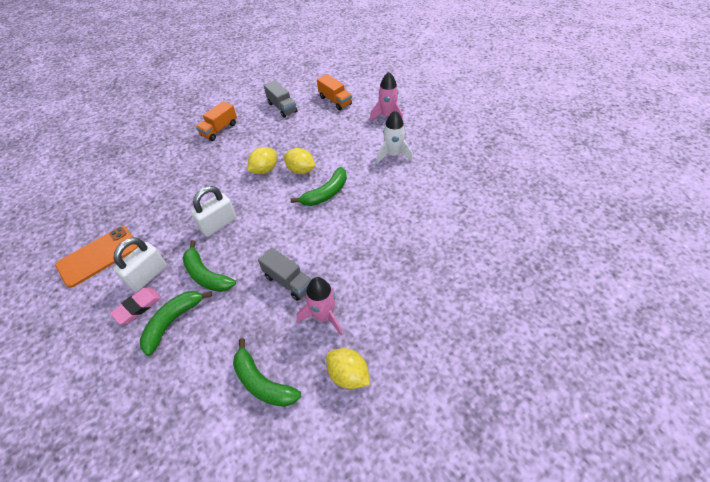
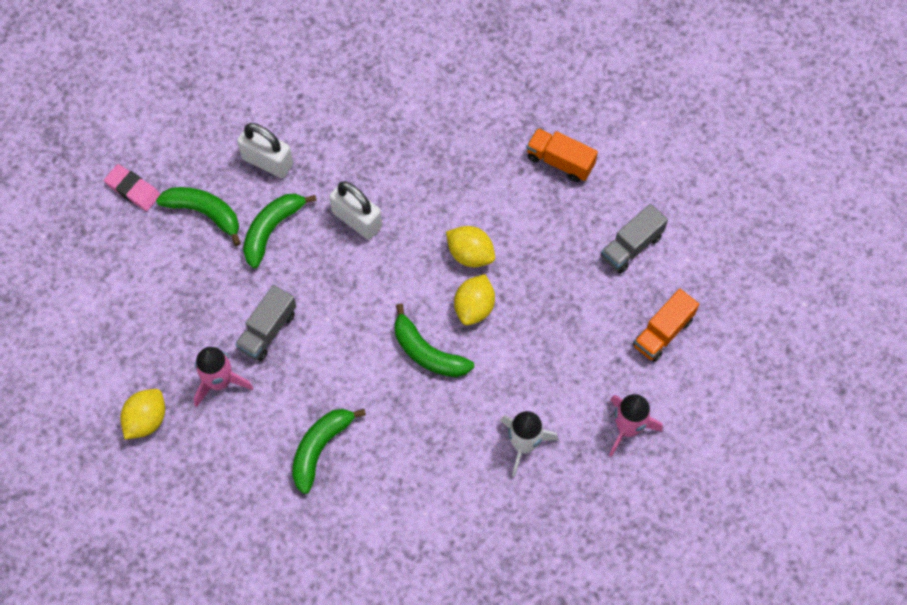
camera: 80 degrees right, 15 degrees up
orange phone [55,226,138,288] -> none
pink eraser [110,287,161,324] -> pink eraser moved to [104,164,160,211]
green banana [233,338,301,407] -> green banana moved to [292,409,366,494]

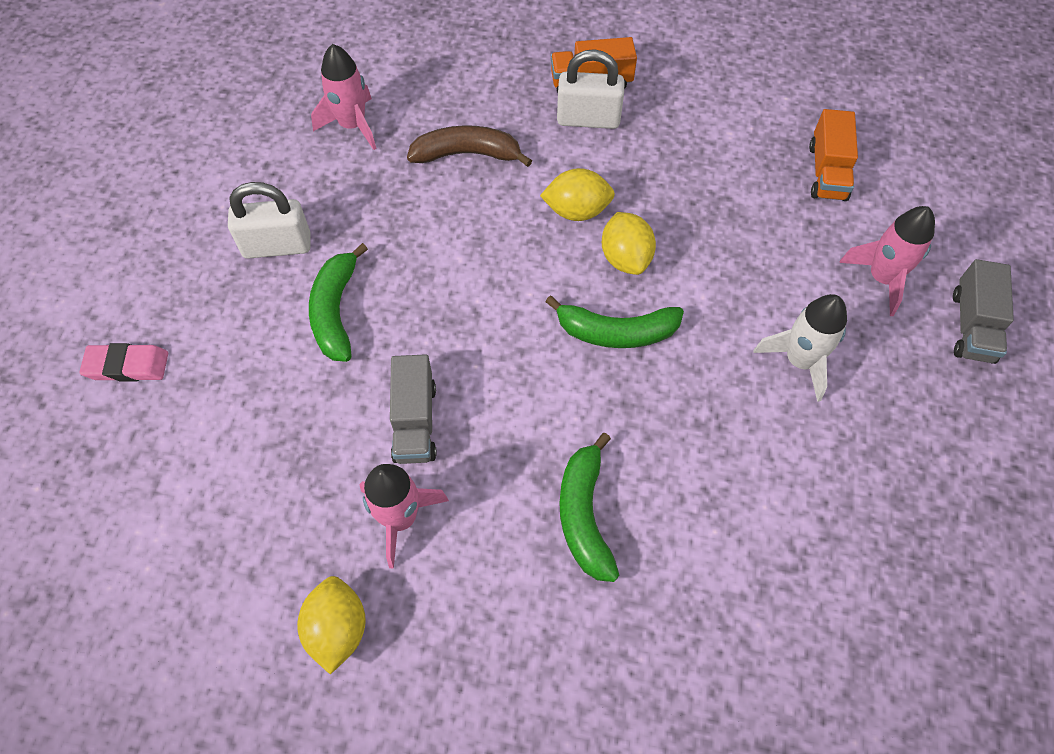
camera: 35 degrees left, 5 degrees down
green banana [156,187,241,246] -> none
white padlock [329,181,382,240] -> white padlock moved to [557,49,625,129]
grey truck [601,204,668,273] -> grey truck moved to [953,259,1014,364]
none -> pink rocket [311,44,377,150]
none -> brown banana [407,125,532,167]

